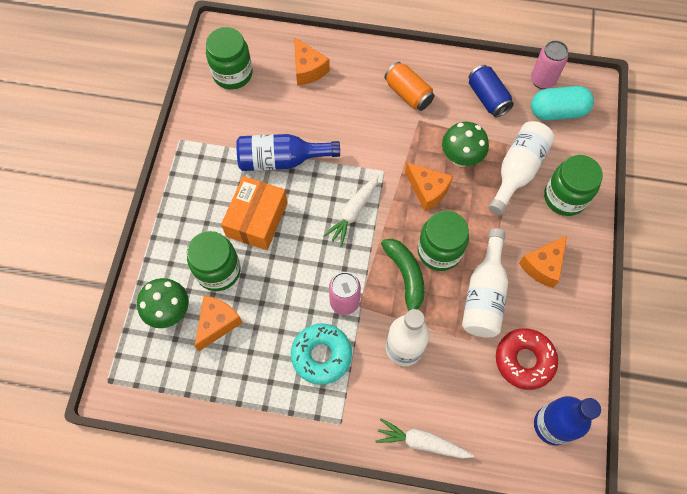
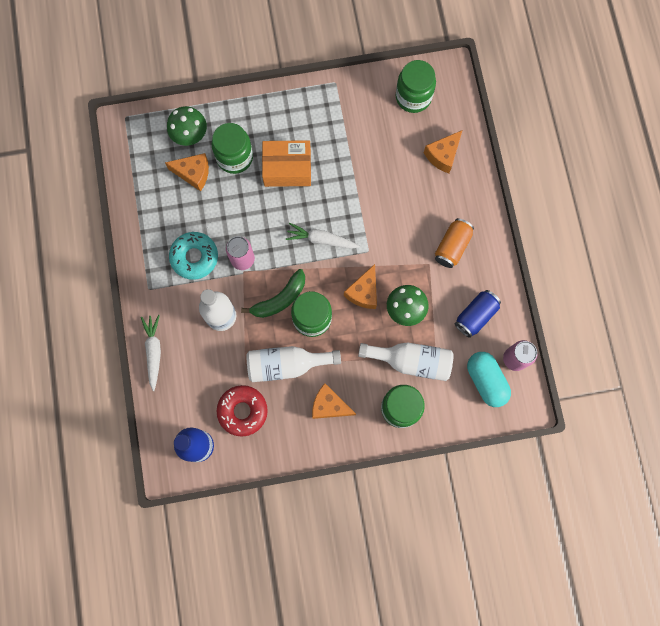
camera: 70 degrees right, 10 degrees up
blue bottle [236,134,340,171] -> none

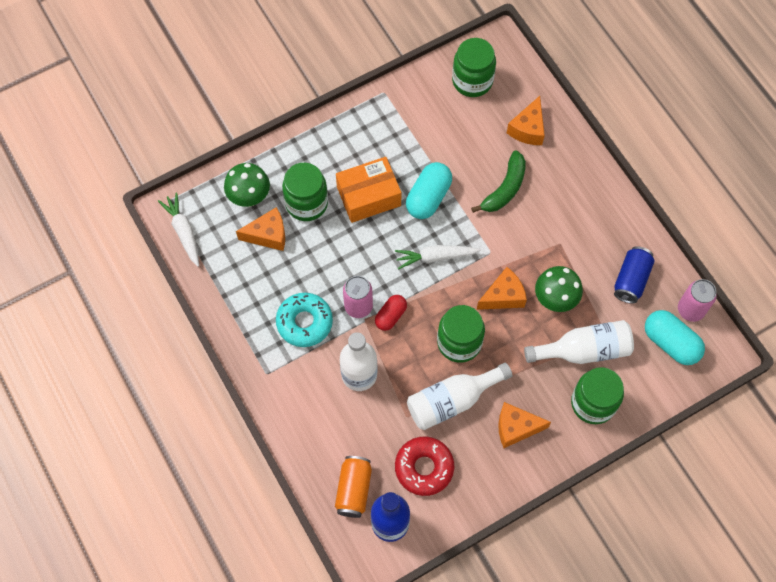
camera: 20 degrees left, 10 degrees down
white carrot [141,315,161,391] -> white carrot moved to [158,193,199,267]
green banana [241,269,305,318] -> green banana moved to [471,150,526,213]
orange cheese [344,264,377,309] -> orange cheese turned 120 degrees counterclockwise [477,267,527,310]
orange can [435,218,474,268] -> orange can moved to [335,456,372,518]
none -> red capsule [375,295,407,331]
none -> turquoise capsule [406,162,452,219]

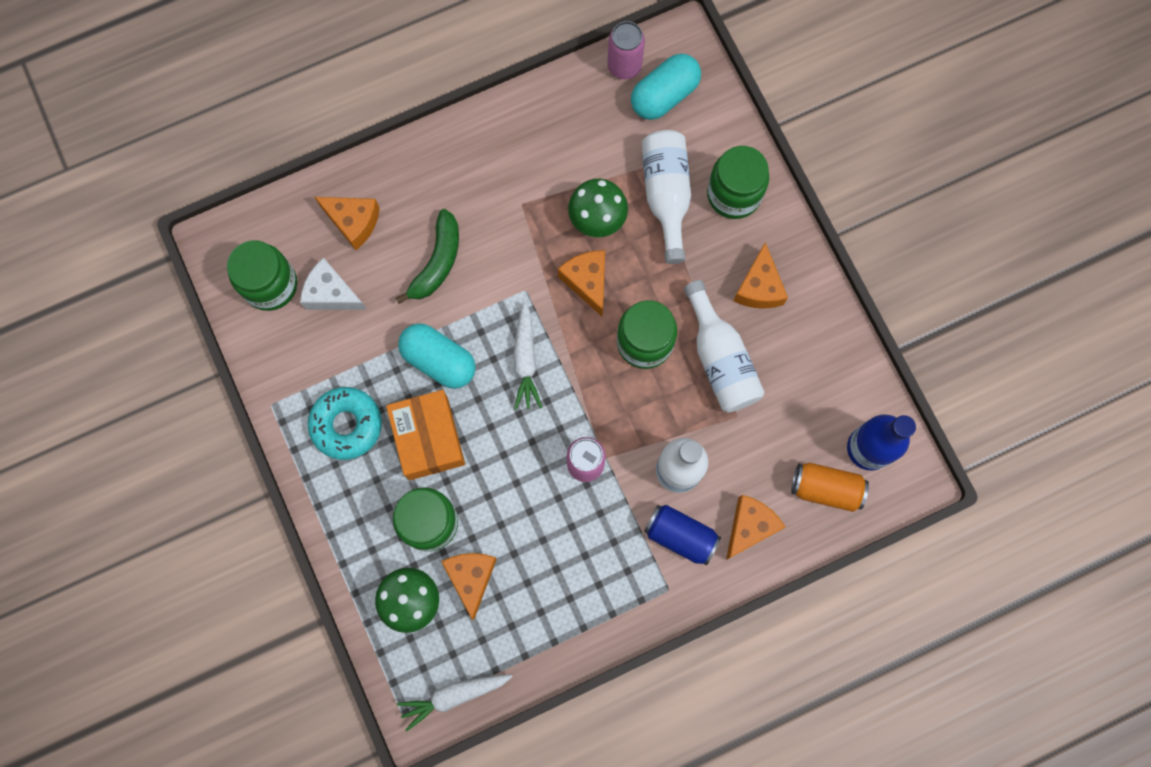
camera: 85 degrees left, 10 degrees up
turquoise donut [276,293,333,347] -> turquoise donut moved to [308,387,382,460]
red capsule [375,295,407,331] -> none
red donut [395,437,454,496] -> none
green banana [471,150,526,213] -> green banana turned 75 degrees clockwise [395,209,459,304]
blue can [614,246,655,304] -> blue can moved to [644,505,721,566]
none -> white cheese [300,257,367,310]
none -> orange cheese [726,495,785,560]

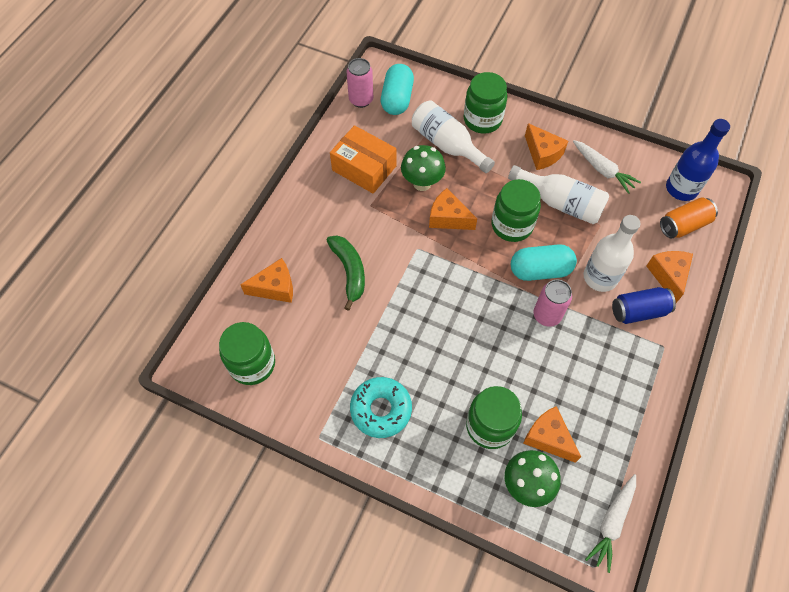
camera: 40 degrees left, 15 degrees down
white cheese [300,257,367,310] -> none
orange box [386,390,465,480] -> orange box moved to [330,125,397,193]
turquoise capsule [398,323,476,389] -> turquoise capsule moved to [511,244,577,281]
white carrot [513,301,542,410] -> white carrot moved to [573,140,641,194]

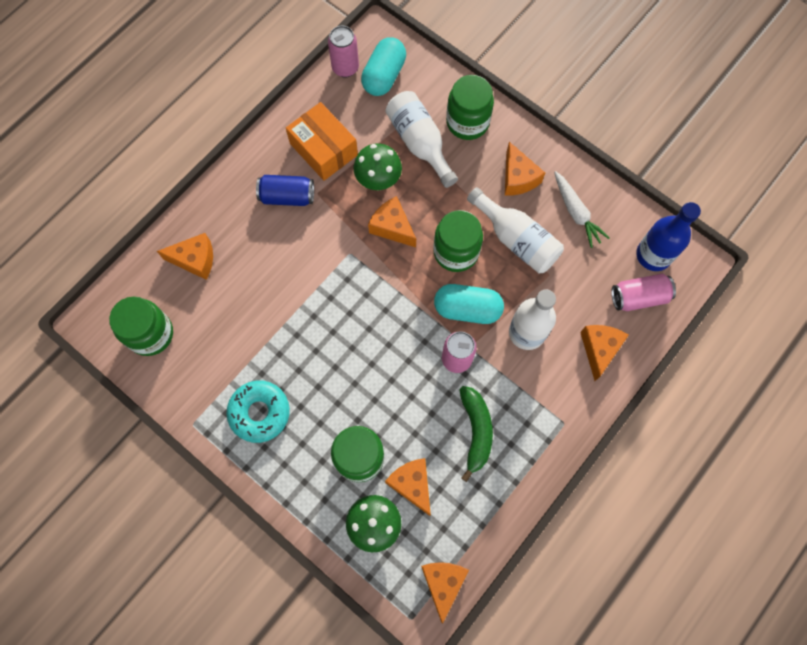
camera: 15 degrees right, 10 degrees up
green banana [326,235,365,311] -> green banana moved to [459,386,493,482]
white carrot [585,474,636,573] -> orange cheese [421,562,469,624]
blue can [612,287,676,324] -> blue can moved to [256,175,314,206]
orange can [660,197,718,239] -> pink can [611,274,676,311]

